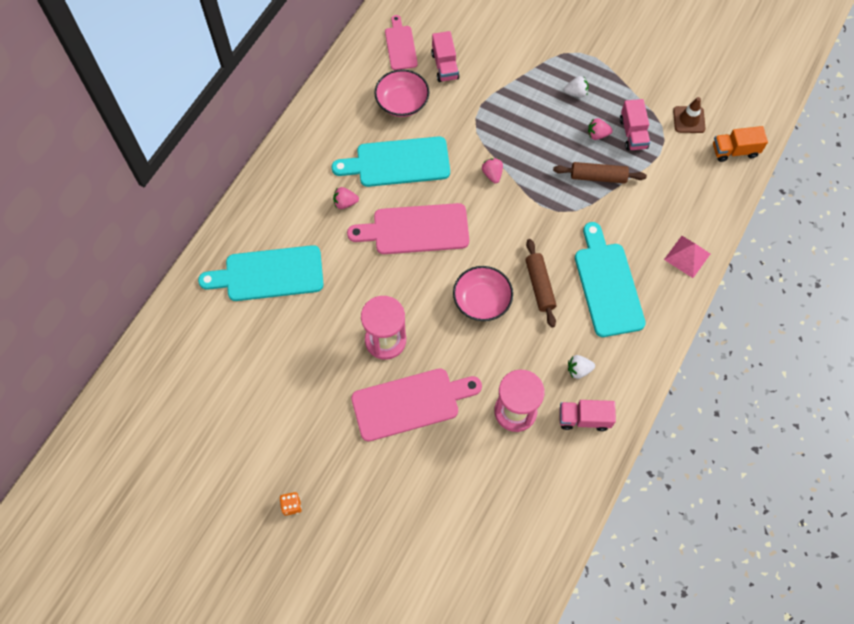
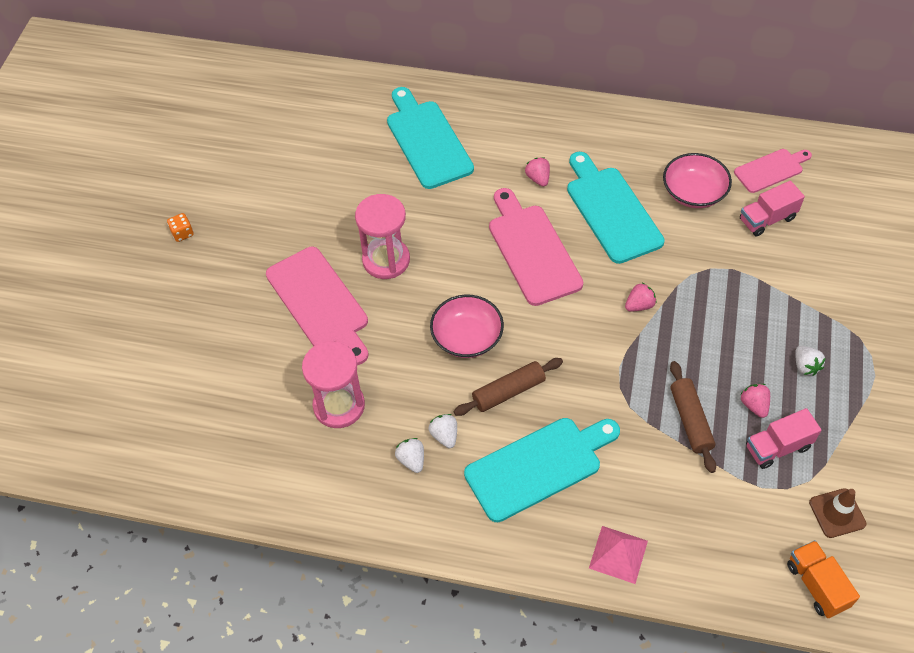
camera: 75 degrees right, 10 degrees down
pink truck [559,400,616,431] -> none
none -> white strawberry [429,414,457,448]

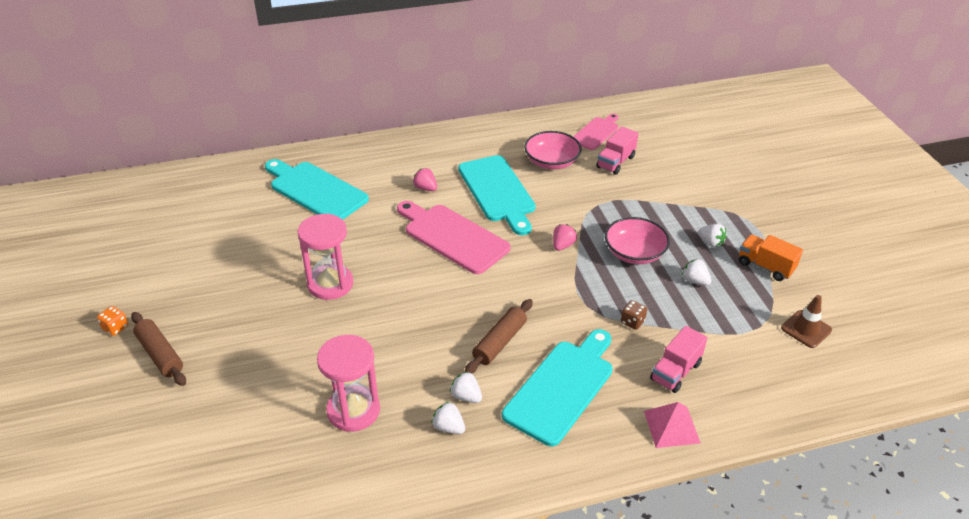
camera: 30 degrees left, 15 degrees down
pink cutting board [266,247,368,365] -> none
pink bowl [430,295,504,358] -> pink bowl moved to [605,217,670,264]
turquoise cutting board [567,152,665,264] -> turquoise cutting board turned 150 degrees counterclockwise [458,155,535,235]
brown rolling pin [670,361,716,473] -> brown rolling pin moved to [131,312,186,386]
pink strawberry [740,384,770,418] -> white strawberry [682,259,712,286]
pink truck [746,408,821,469] -> pink truck moved to [650,326,708,393]
orange truck [787,540,860,618] -> orange truck moved to [739,234,803,281]
none -> brown dice [621,300,647,330]

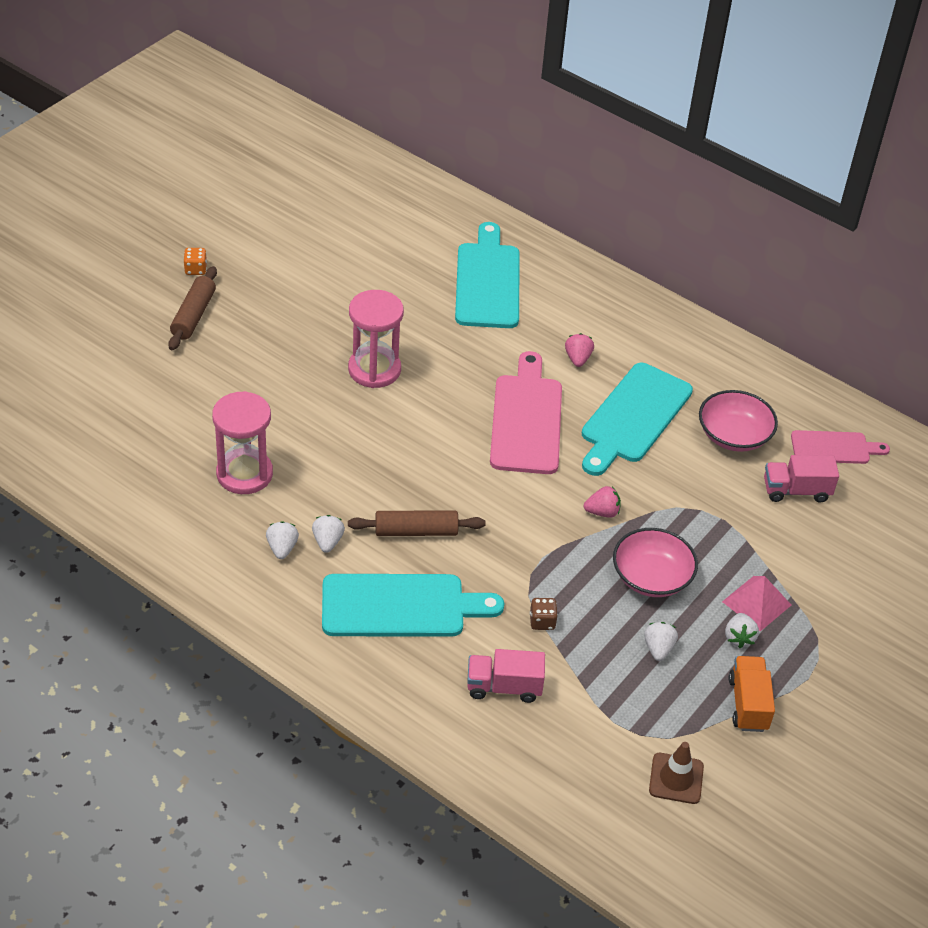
camera: 50 degrees right, 5 degrees up
pink pyramid [644,402,701,448] -> pink pyramid moved to [722,576,791,632]

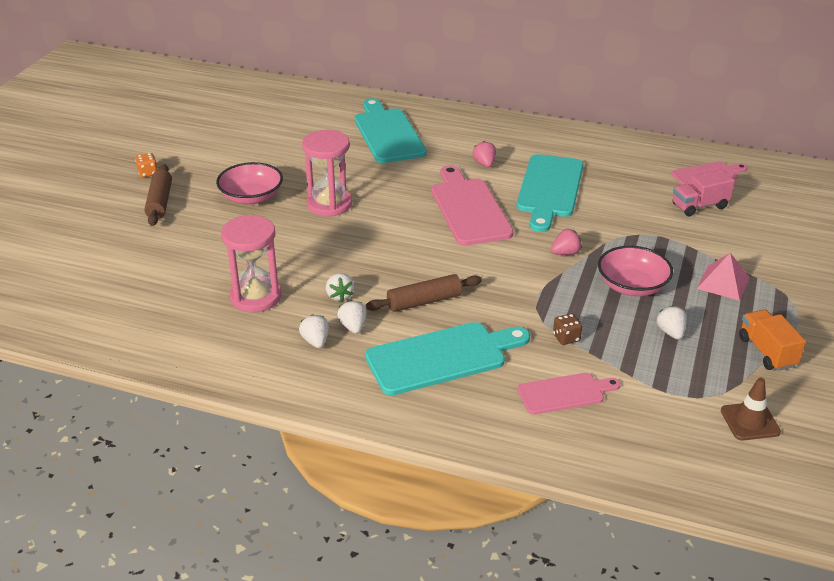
camera: 15 degrees left, 10 degrees down
pink truck [467,649,545,703] -> pink cutting board [517,373,621,415]
pink bowl [699,390,778,452] -> pink bowl moved to [216,162,283,205]
white strawberry [725,613,759,648] -> white strawberry moved to [326,273,354,302]

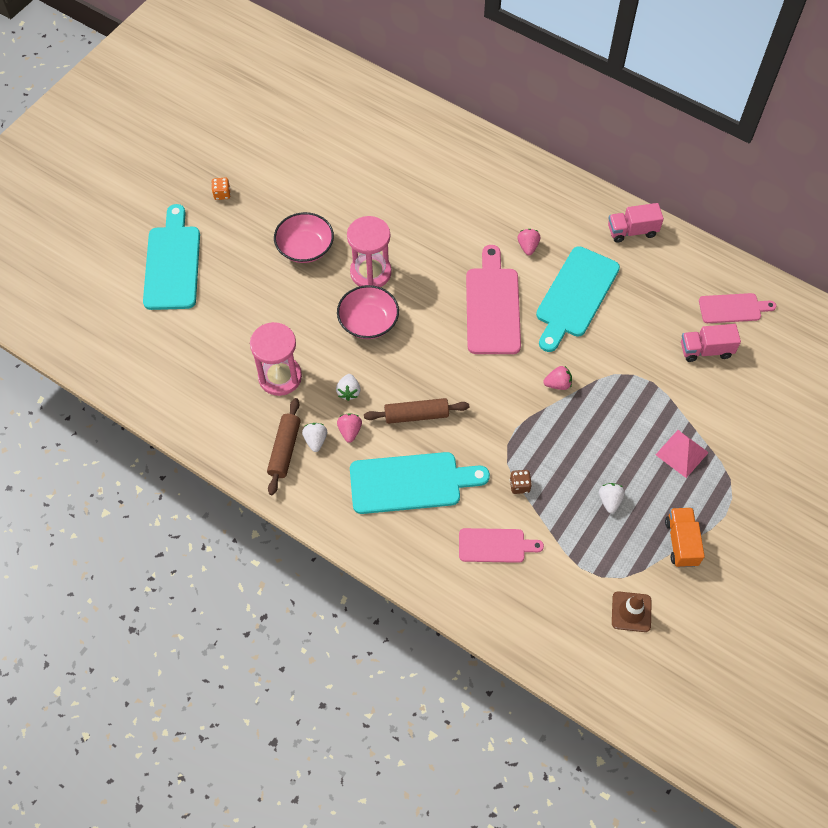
camera: 15 degrees right, 25 degrees up
brown rolling pin [145,164,172,226] -> brown rolling pin moved to [267,398,301,495]
white strawberry [337,300,367,334] -> pink strawberry [337,413,362,443]
turquoise cutting board [355,98,426,163] -> turquoise cutting board moved to [143,204,200,310]
pink bowl [598,246,673,296] -> pink bowl moved to [337,285,399,339]
none -> pink truck [608,203,664,243]

